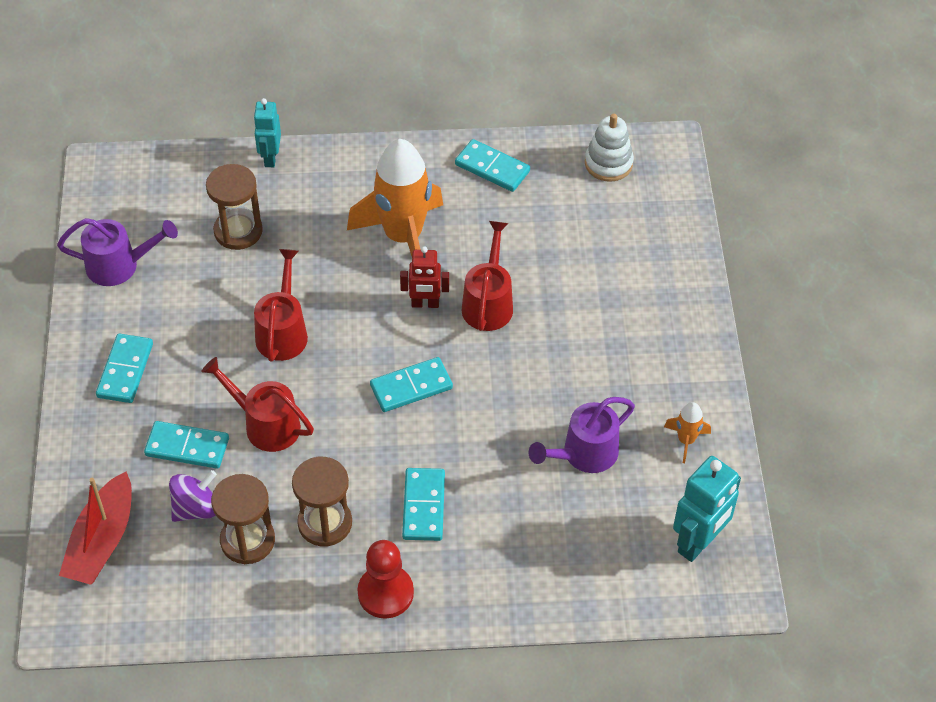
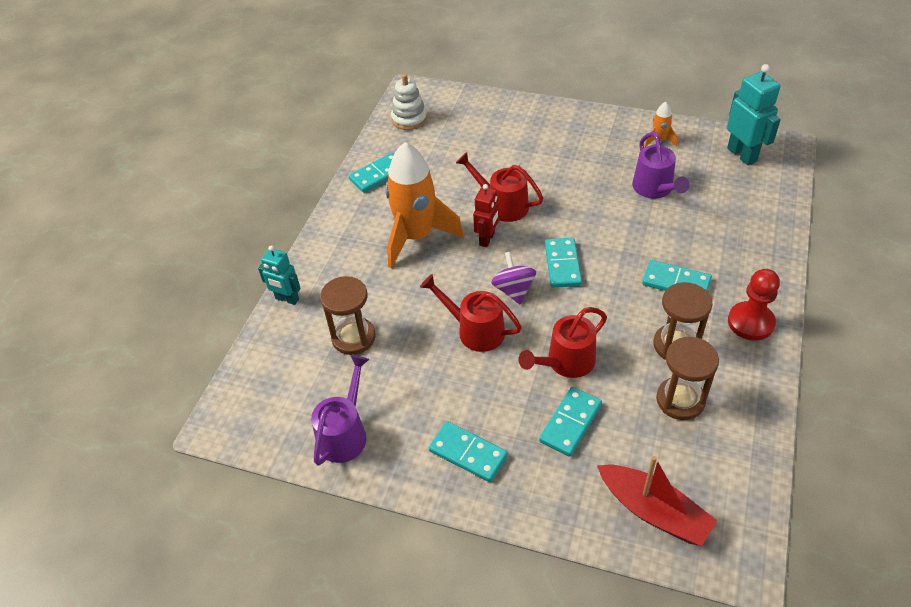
camera: 65 degrees left, 5 degrees down
purple spinning top [169,470,217,522] -> purple spinning top moved to [491,252,536,305]

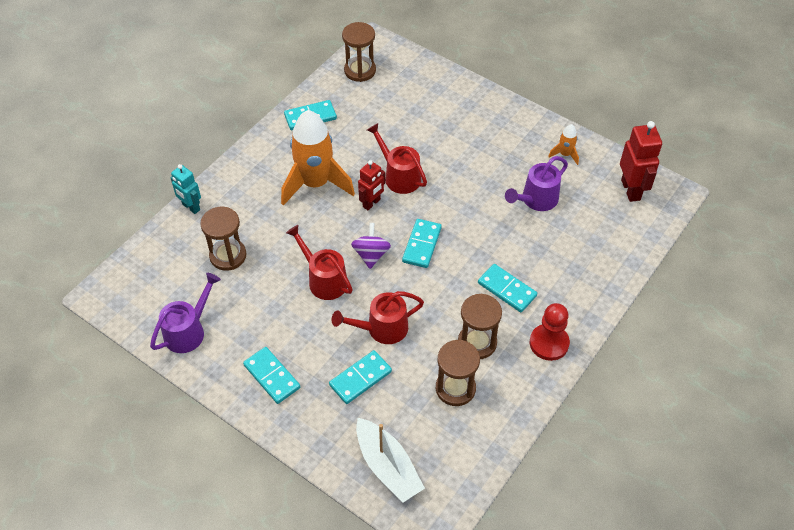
camera: 15 degrees right, 5 degrees up
white stacking toy [391,74,427,130] -> brown hourglass [342,22,376,82]
red boat [597,456,717,546] -> white boat [356,418,425,503]
purple watering can [632,132,689,199] -> purple watering can turned 45 degrees clockwise [505,156,568,211]
turquoise robot [727,64,781,165] -> red robot [620,121,662,202]

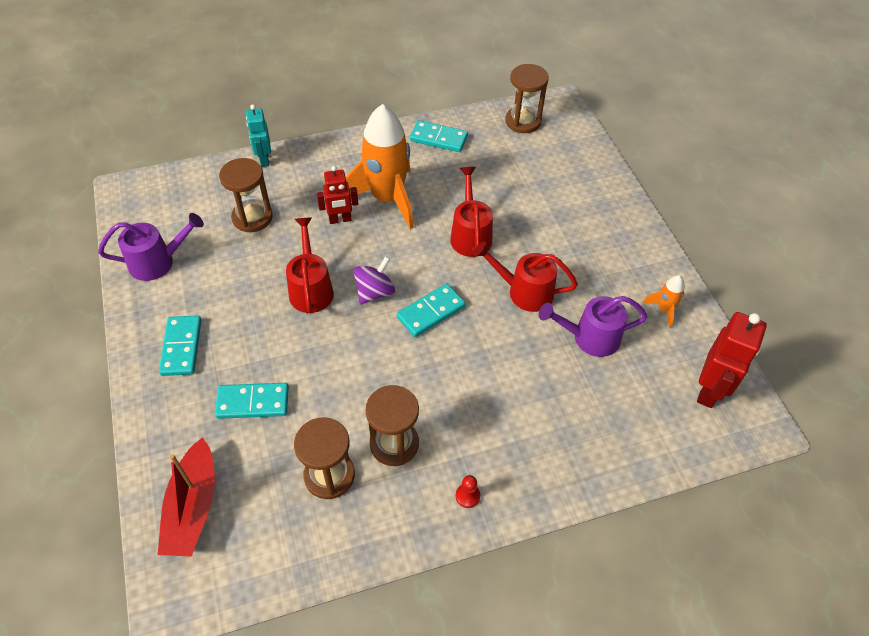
camera: 35 degrees right, 0 degrees up
red watering can [331,291,424,344] -> red watering can moved to [473,242,578,312]
white boat [356,418,425,503] -> red boat [158,437,215,557]
red robot [358,160,386,210] -> red robot moved to [317,166,358,224]
turquoise domino [478,264,537,312] -> none
red pawn [530,303,570,361] -> red pawn [455,475,480,508], size x0.48

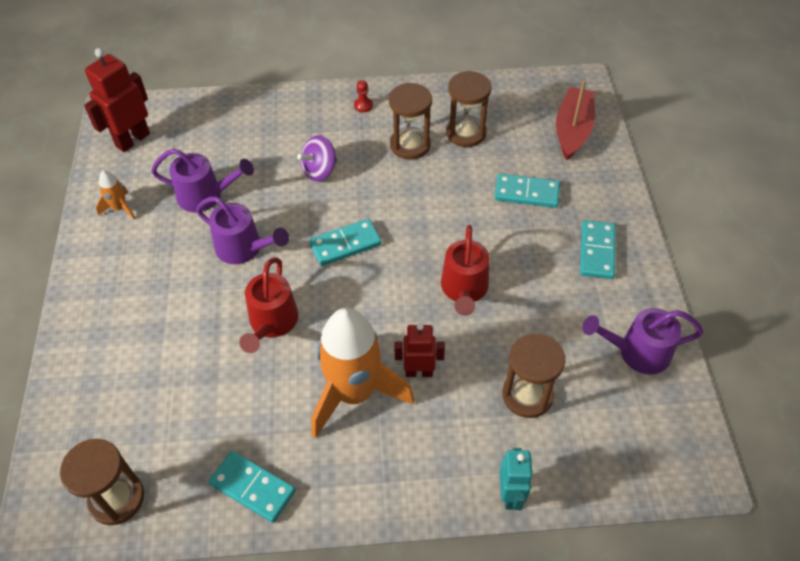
camera: 165 degrees left, 0 degrees up
purple spinning top [354,256,395,304] -> purple spinning top moved to [297,135,337,181]
red watering can [473,242,578,312] -> purple watering can [196,196,289,264]

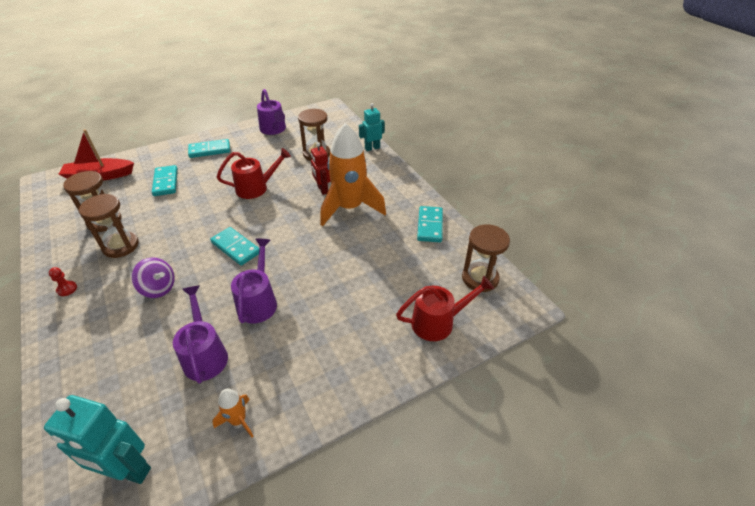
camera: 115 degrees left, 10 degrees down
red robot [84,48,150,152] -> turquoise robot [44,395,151,484]
red watering can [239,258,298,353] -> red watering can moved to [396,276,494,341]

